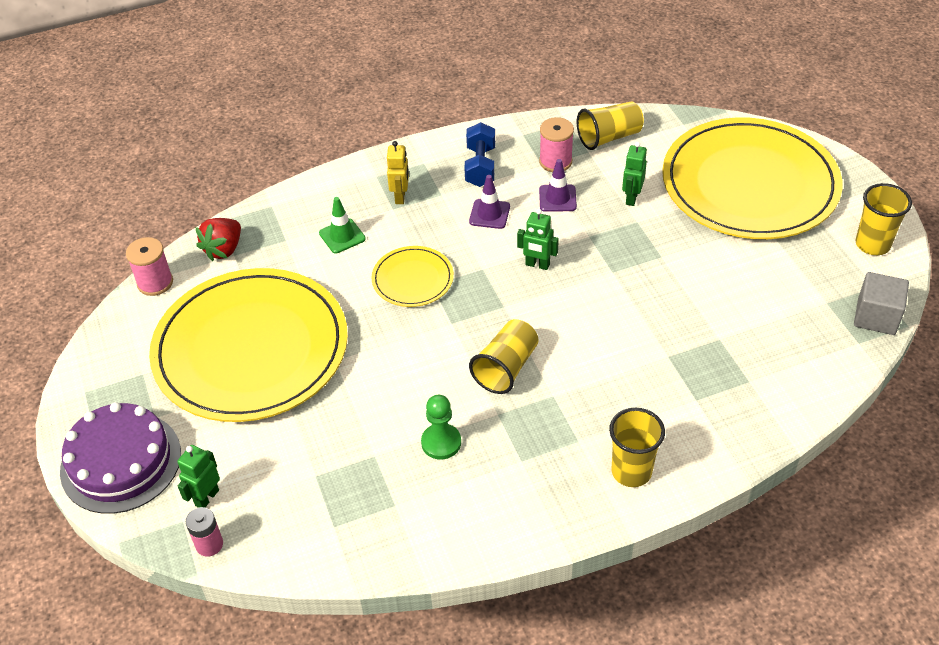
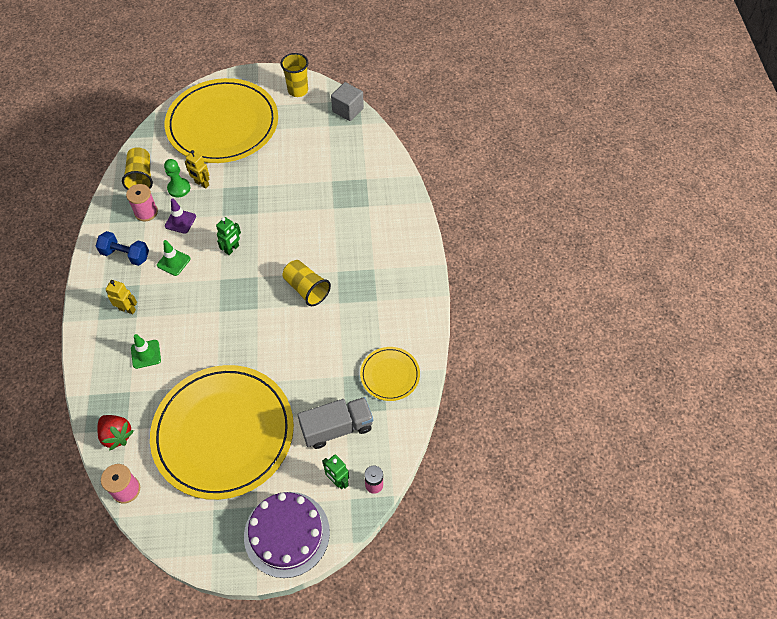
camera: 75 degrees left, 10 degrees up
yellow plate [371,246,454,307] -> yellow plate moved to [360,347,420,401]
green pawn [421,395,461,459] -> green pawn moved to [164,159,190,198]
purple traffic cone [469,175,510,229] -> green traffic cone [157,240,190,276]
yellow cup [609,408,665,487] -> none
green robot [622,142,647,206] -> yellow robot [185,150,209,188]
none -> grey truck [298,397,373,449]

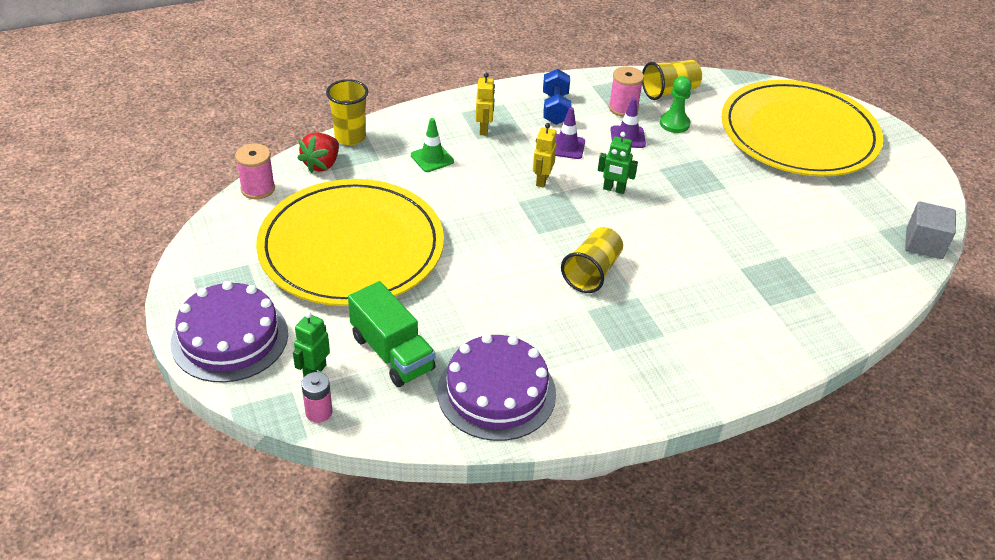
camera: 70 degrees right, 15 degrees down
green traffic cone [157,240,190,276] -> purple traffic cone [556,107,585,159]
yellow robot [185,150,209,188] -> yellow robot moved to [533,123,557,188]
yellow cup [281,53,308,97] -> yellow cup moved to [326,79,368,146]
grey truck [298,397,373,449] -> green truck [348,281,436,387]
yellow plate [360,347,420,401] -> purple cake [437,334,556,441]

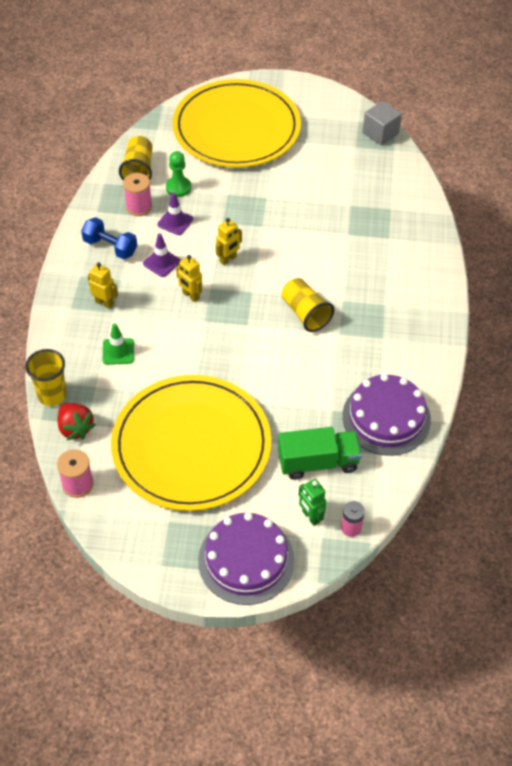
camera: 60 degrees left, 10 degrees up
green robot [598,132,638,194] -> yellow robot [216,218,242,265]

